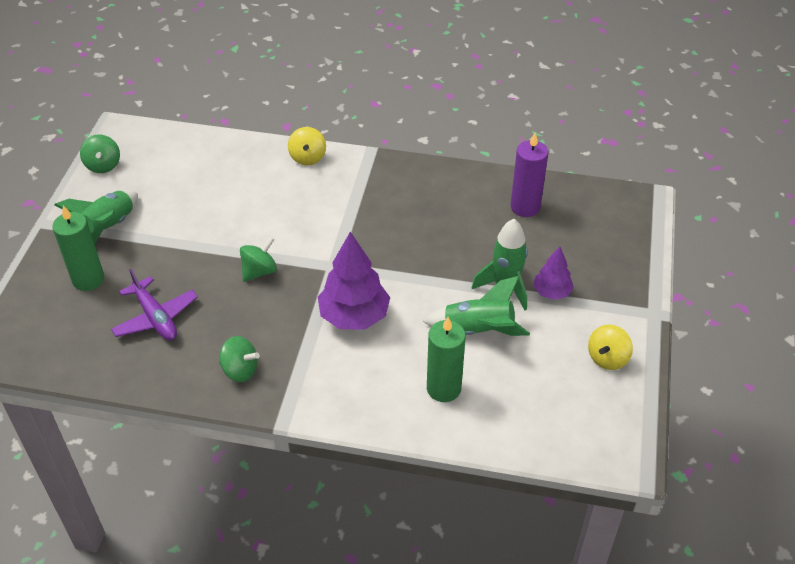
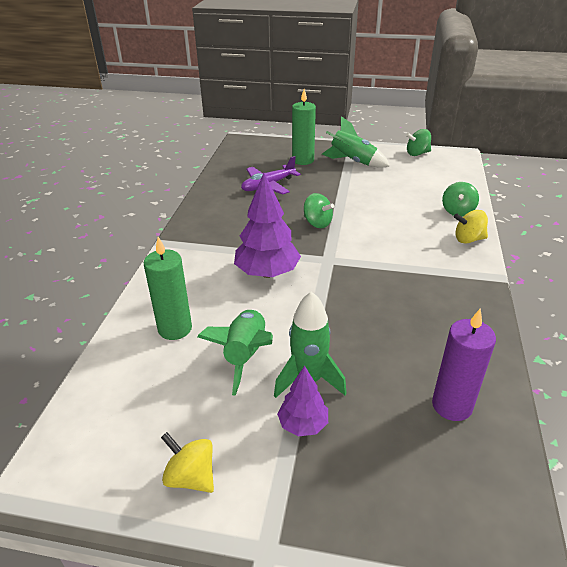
camera: 90 degrees right, 10 degrees down
green spinning top [219,336,260,382] -> green spinning top moved to [442,182,479,217]

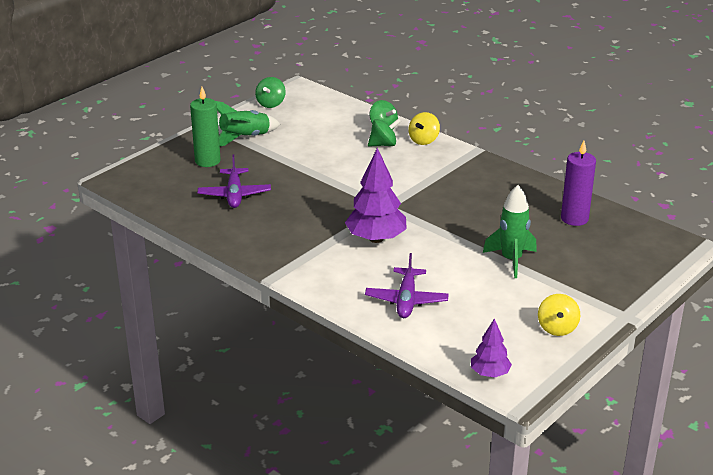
camera: 60 degrees left, 5 degrees down
green candle [144,237,192,340] -> purple plane [365,253,449,318]
yellow spinning top [161,432,214,493] -> yellow spinning top turned 60 degrees counterclockwise [538,294,580,336]
green rocket [197,309,273,396] -> none
purple tree [277,366,328,436] -> purple tree moved to [471,318,512,377]
green spinning top [304,193,334,228] -> green spinning top moved to [368,118,401,147]

